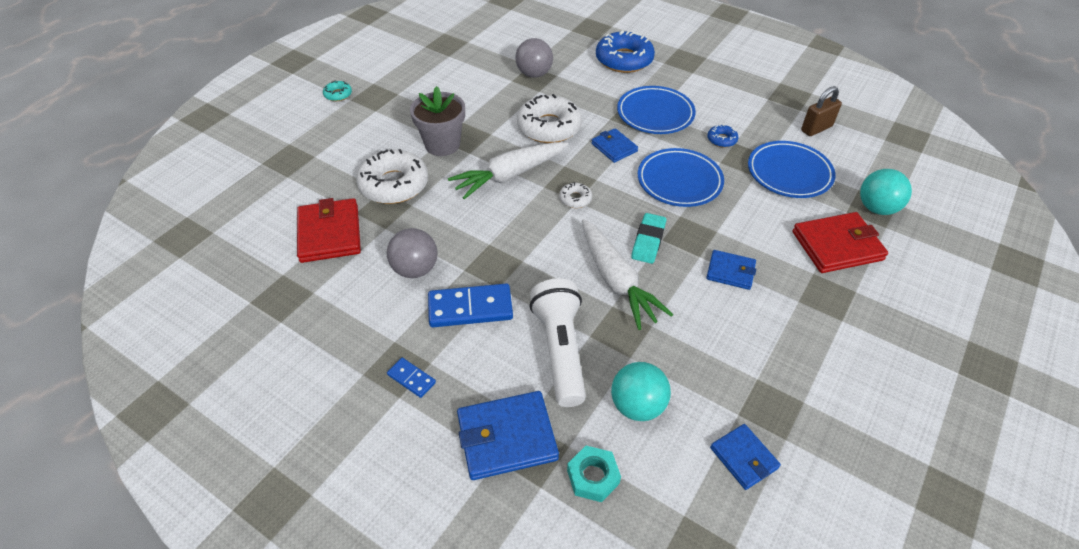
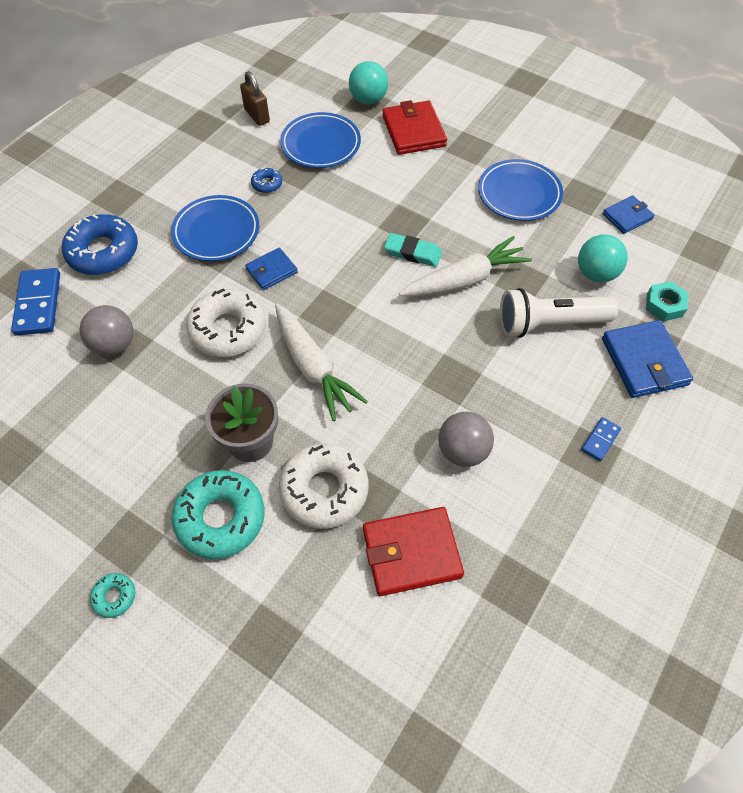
camera: 90 degrees left, 10 degrees up
blue domino [428,283,513,327] -> blue domino moved to [11,268,60,336]
white donut [559,182,592,208] -> none
blue plate [638,148,724,207] -> blue plate moved to [478,159,563,221]
blue wallet [706,250,756,290] -> none
none -> turquoise donut [172,470,264,559]

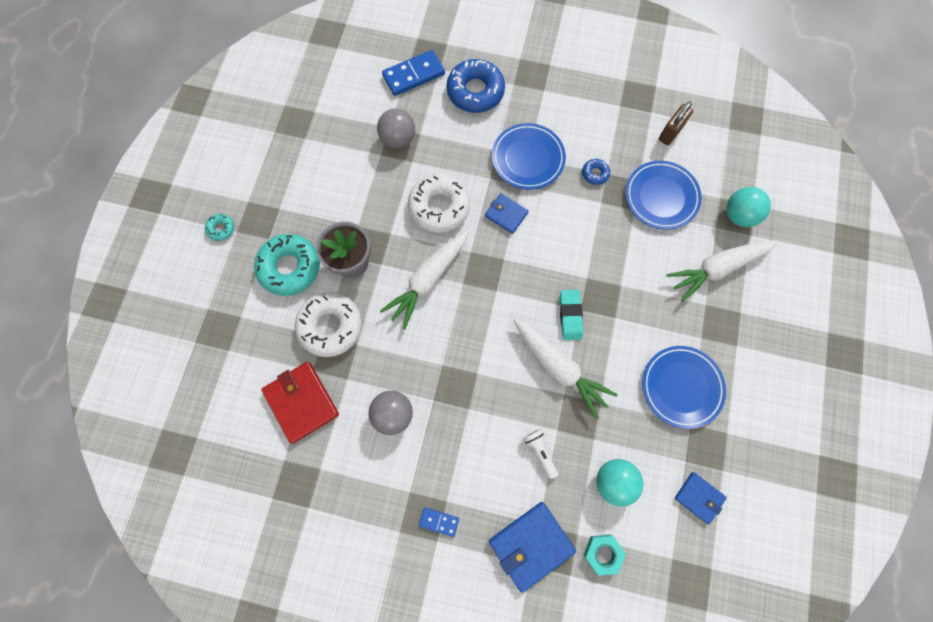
camera: 70 degrees right, 15 degrees up
red wallet [382,100,447,155] -> white carrot [666,241,778,302]
white flashlight [500,288,618,338] -> white flashlight [523,429,559,479], size x0.48

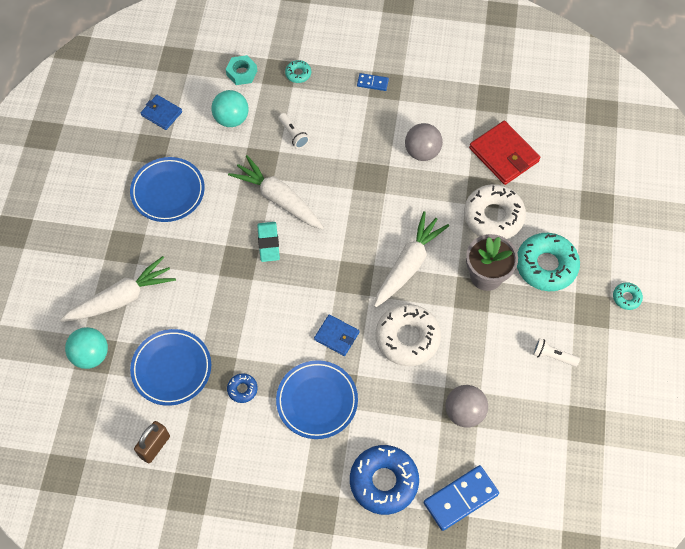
camera: 175 degrees right, 10 degrees down
blue wallet [489,502,576,593] -> turquoise donut [285,60,311,83]
none -> white flashlight [533,338,580,367]

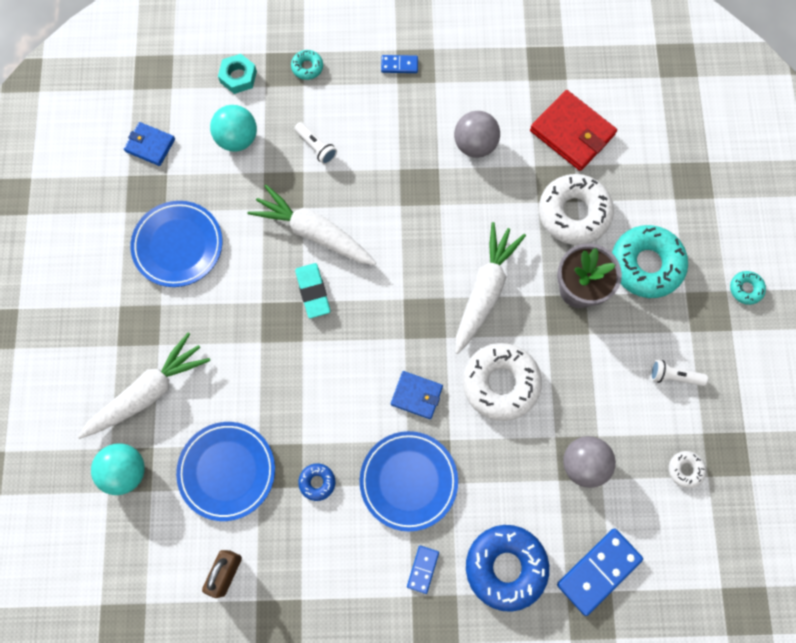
camera: 10 degrees left, 10 degrees up
none -> blue domino [407,546,439,594]
none -> white donut [669,451,706,488]

